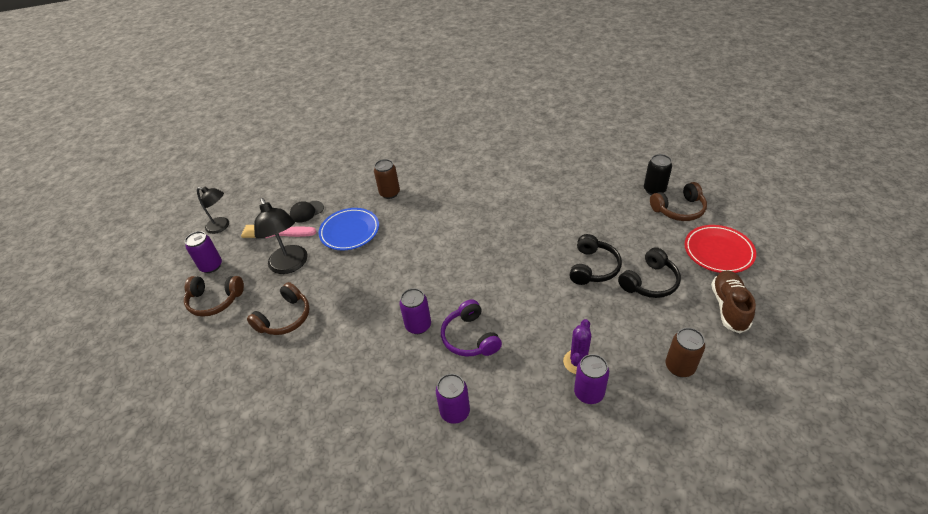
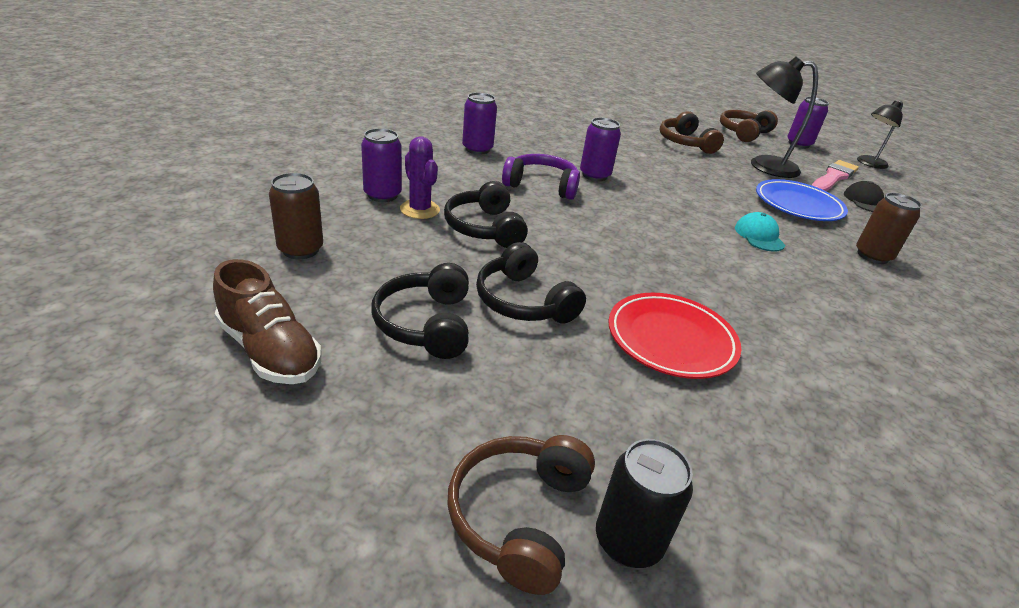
camera: 120 degrees right, 10 degrees down
red plate [685,225,756,273] -> red plate moved to [608,293,742,379]
none -> black headphones [444,181,528,248]
none -> turquoise cap [735,212,785,252]

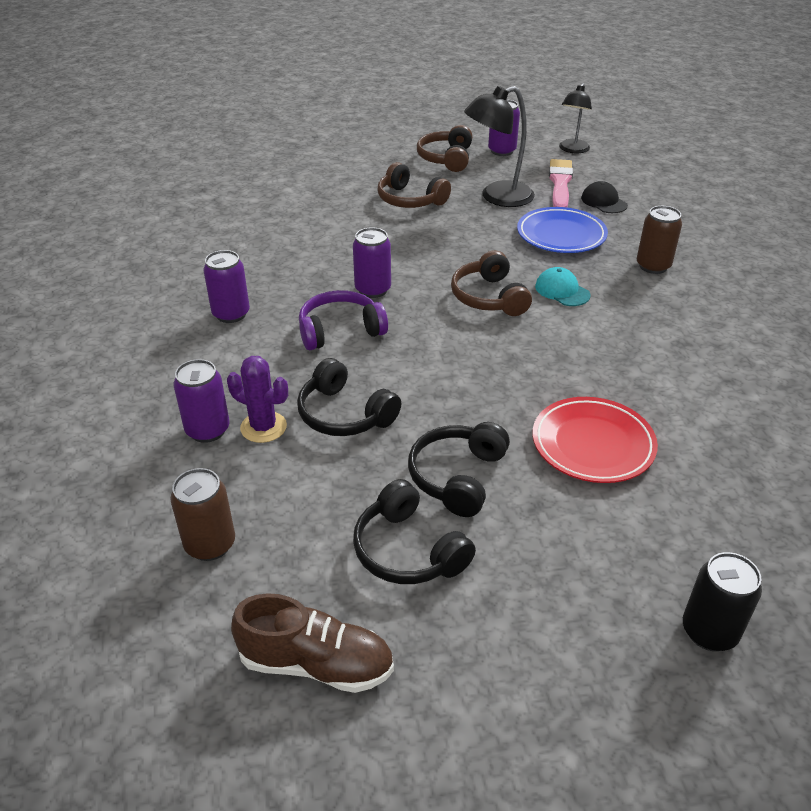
camera: 30 degrees left, 5 degrees up
brown headphones [447,435,595,595] -> brown headphones moved to [451,250,532,316]
black headphones [476,242,586,324] -> black headphones turned 90 degrees clockwise [408,422,510,517]

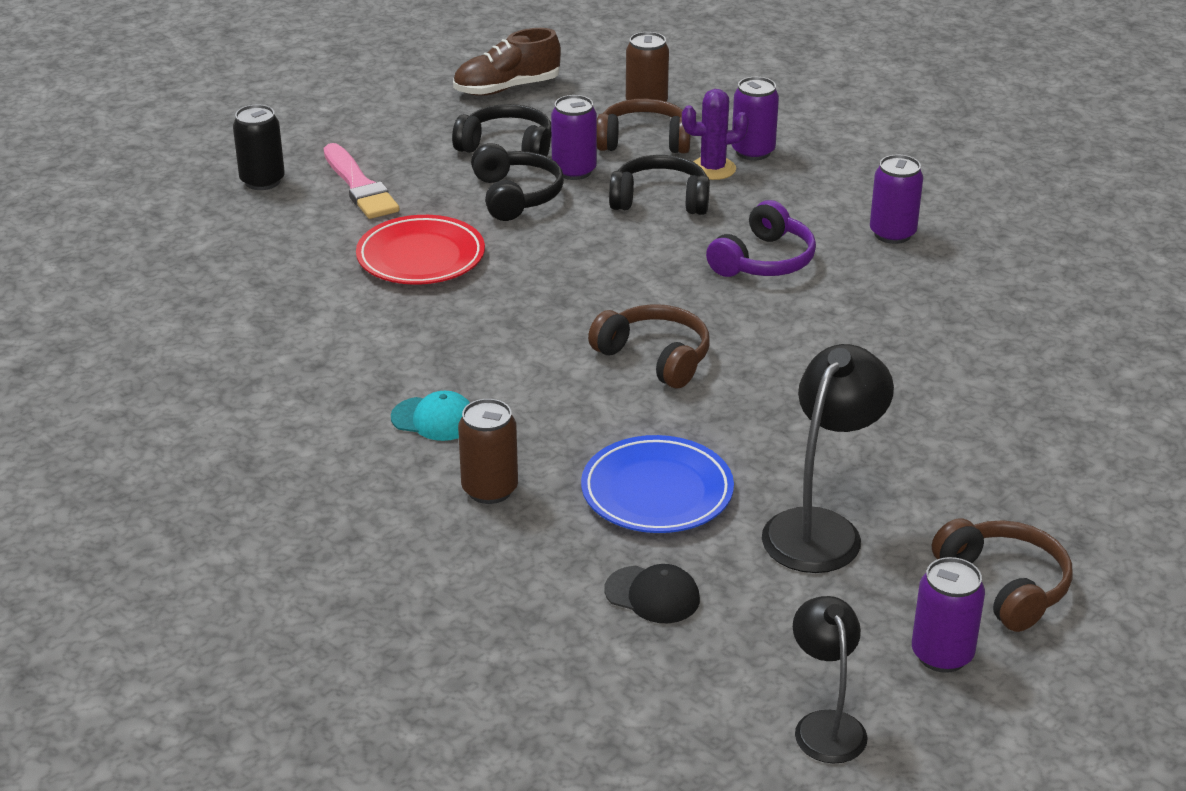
camera: 145 degrees right, 5 degrees down
purple can [353,227,391,298] -> purple can moved to [551,95,597,180]
brown headphones [377,162,451,208] -> brown headphones moved to [597,99,691,153]
turquoise cap [535,267,591,306] -> turquoise cap moved to [391,391,470,441]
pink brush [549,159,573,207] -> pink brush moved to [324,143,399,219]

